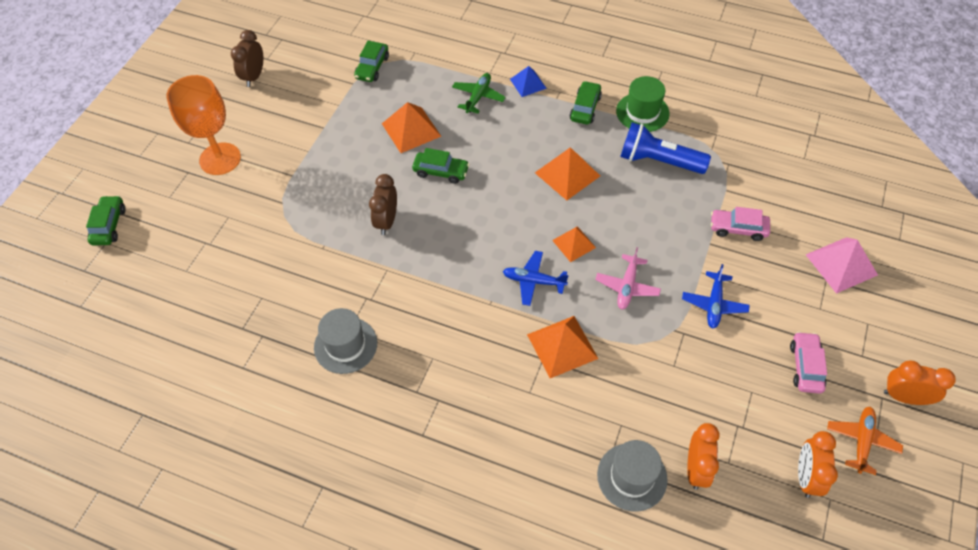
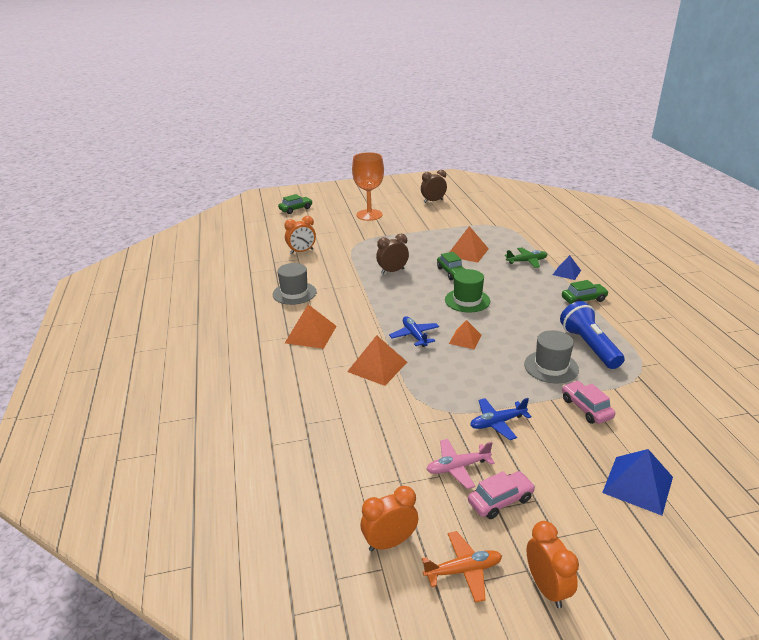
camera: 55 degrees right, 25 degrees down
green car [354,41,389,82] -> none
orange pyramid [535,147,600,200] -> orange pyramid moved to [285,304,336,349]
pink plane [595,247,661,309] -> pink plane moved to [426,439,495,489]
grey hat [597,440,668,512] -> grey hat moved to [524,330,579,383]
green hat [616,76,670,132] -> green hat moved to [445,269,490,312]
orange clock [687,423,719,490] -> orange clock moved to [284,216,316,254]
pink pyramid [806,237,878,294] -> blue pyramid [602,449,673,515]

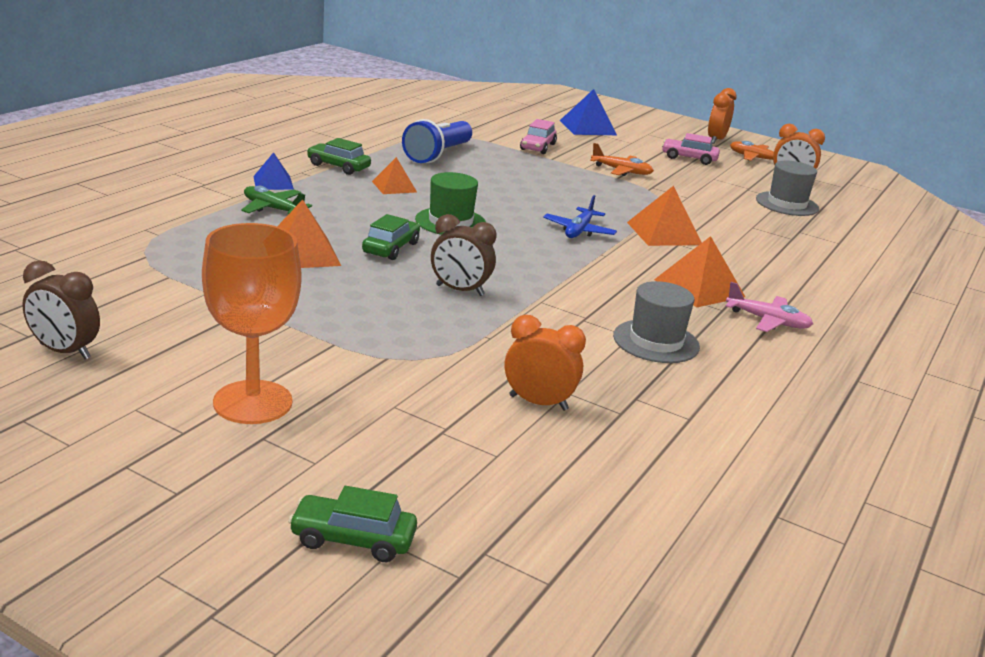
camera: 140 degrees left, 5 degrees down
pink plane [426,439,495,489] -> pink plane moved to [726,282,813,332]
orange pyramid [449,320,482,349] -> orange pyramid moved to [372,157,417,194]
blue plane [470,398,532,440] -> orange plane [590,143,654,176]
grey hat [524,330,579,383] -> grey hat moved to [756,161,819,216]

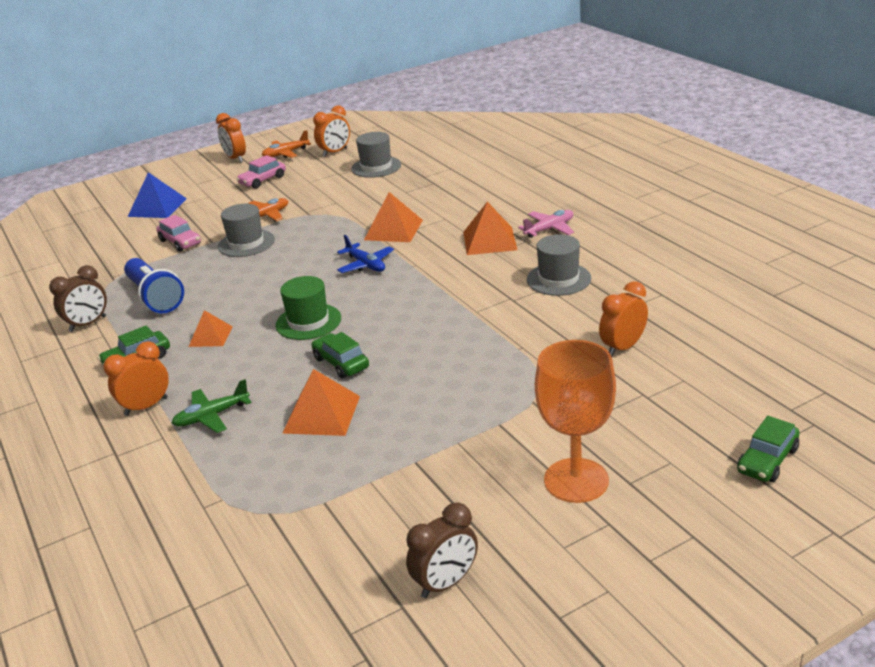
camera: 55 degrees left, 5 degrees up
blue pyramid [253,152,294,190] -> orange clock [103,341,169,416]
brown clock [431,214,497,296] -> brown clock moved to [49,265,107,332]
none -> grey hat [218,204,275,257]

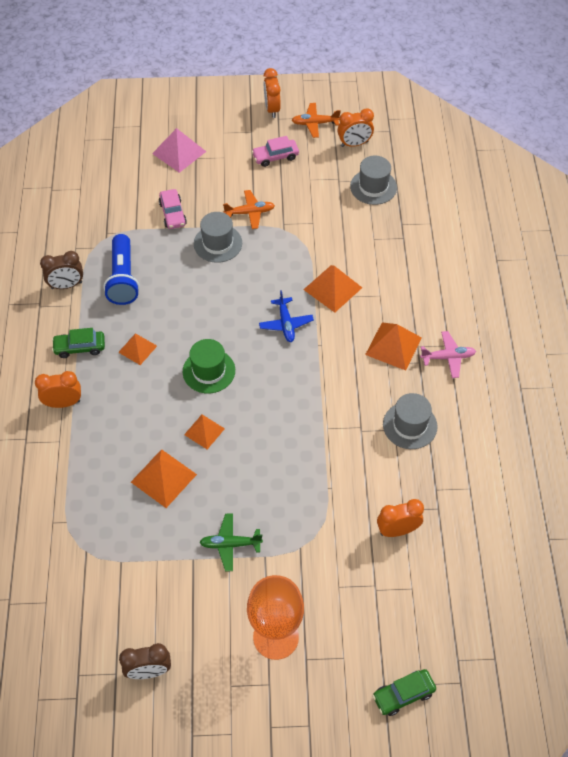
camera: 25 degrees right, 25 degrees up
blue pyramid [128,172,187,218] -> pink pyramid [152,128,206,173]
green plane [172,379,252,433] -> green plane moved to [200,513,263,571]
green car [311,332,369,378] -> orange pyramid [184,415,225,449]

